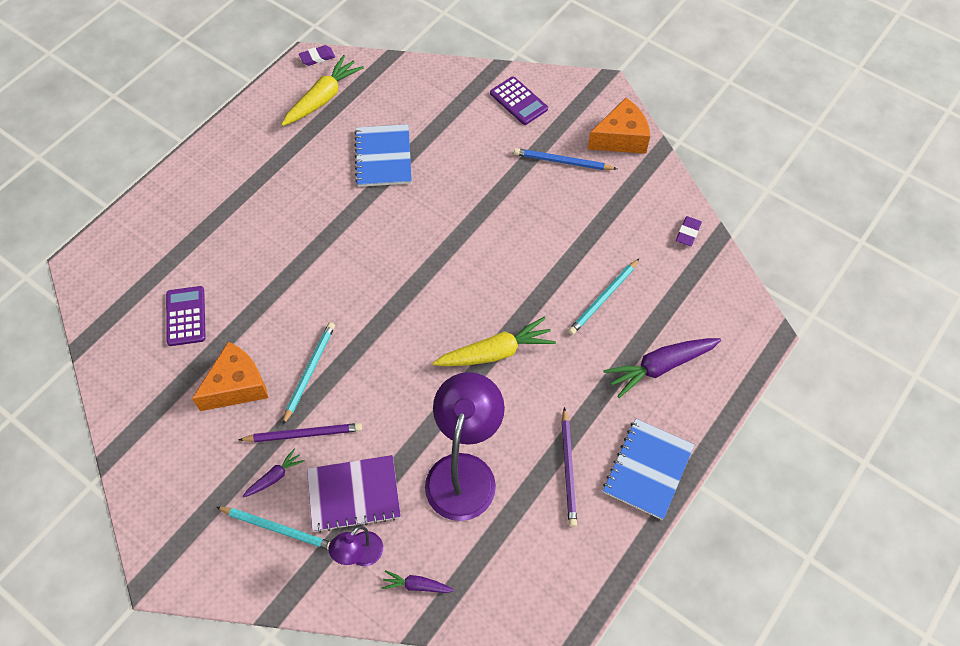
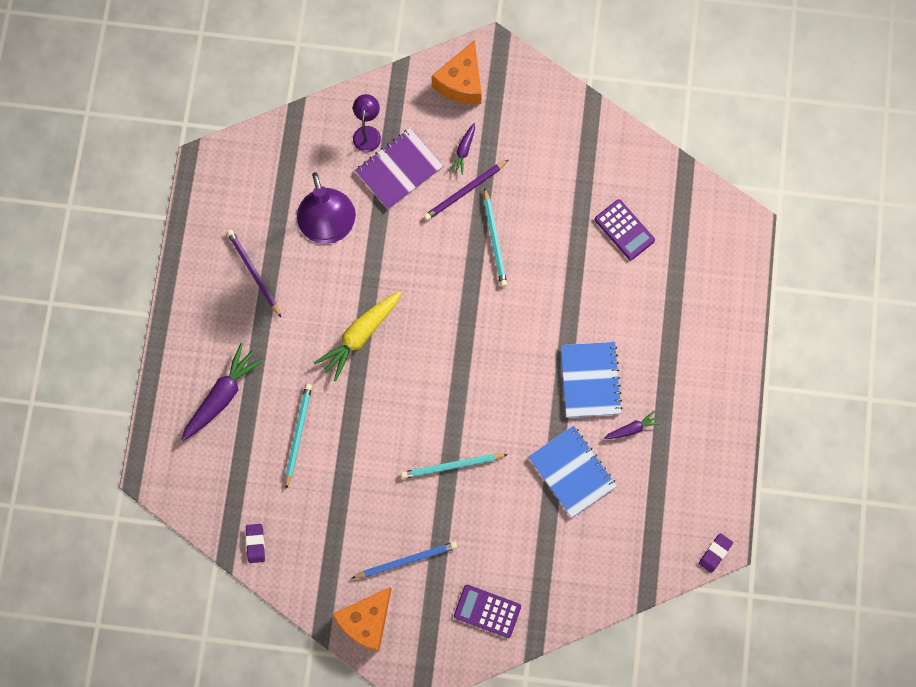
camera: 150 degrees right, 15 degrees up
orange cheese [192,342,268,411] -> orange cheese moved to [431,40,482,104]
turquoise pencil [216,507,330,550] -> turquoise pencil moved to [401,454,508,479]
yellow carrot [281,55,364,126] -> none
purple carrot [382,570,454,593] -> purple carrot moved to [604,410,661,439]
blue notebook [603,419,694,520] -> blue notebook moved to [561,342,623,417]

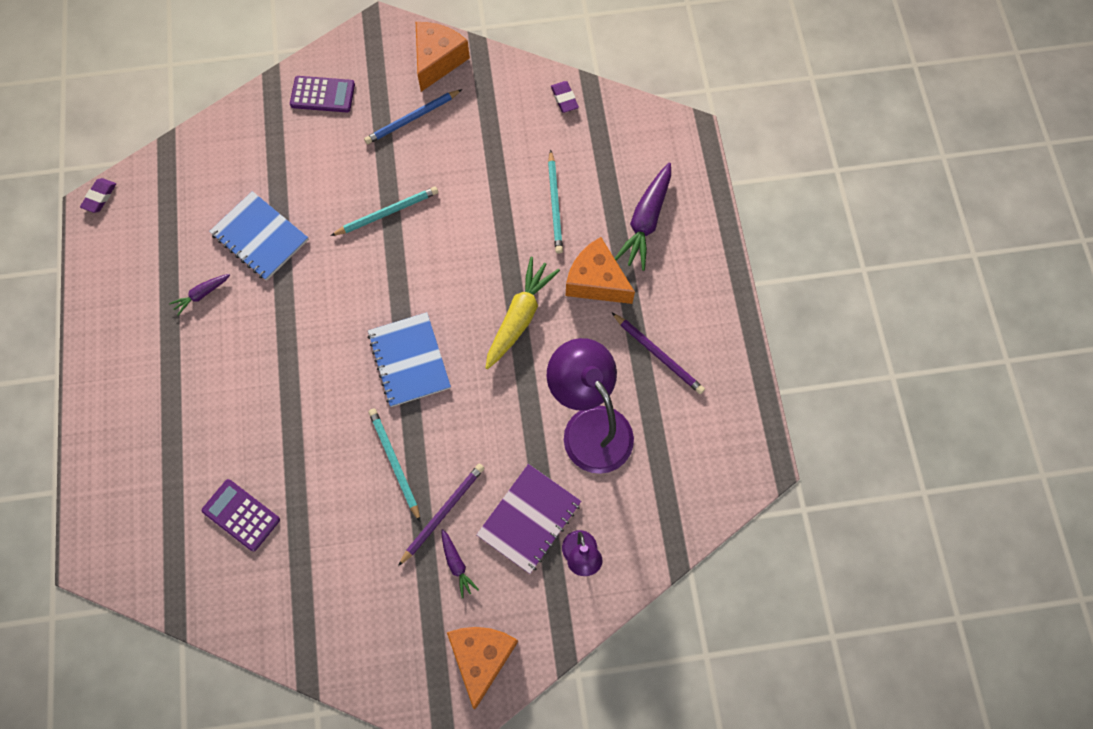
camera: 165 degrees right, 5 degrees down
purple carrot [449,123,475,175] -> purple carrot turned 150 degrees clockwise [441,529,479,598]
blue notebook [561,342,623,417] -> blue notebook moved to [368,312,451,407]
none -> orange cheese [566,237,635,304]

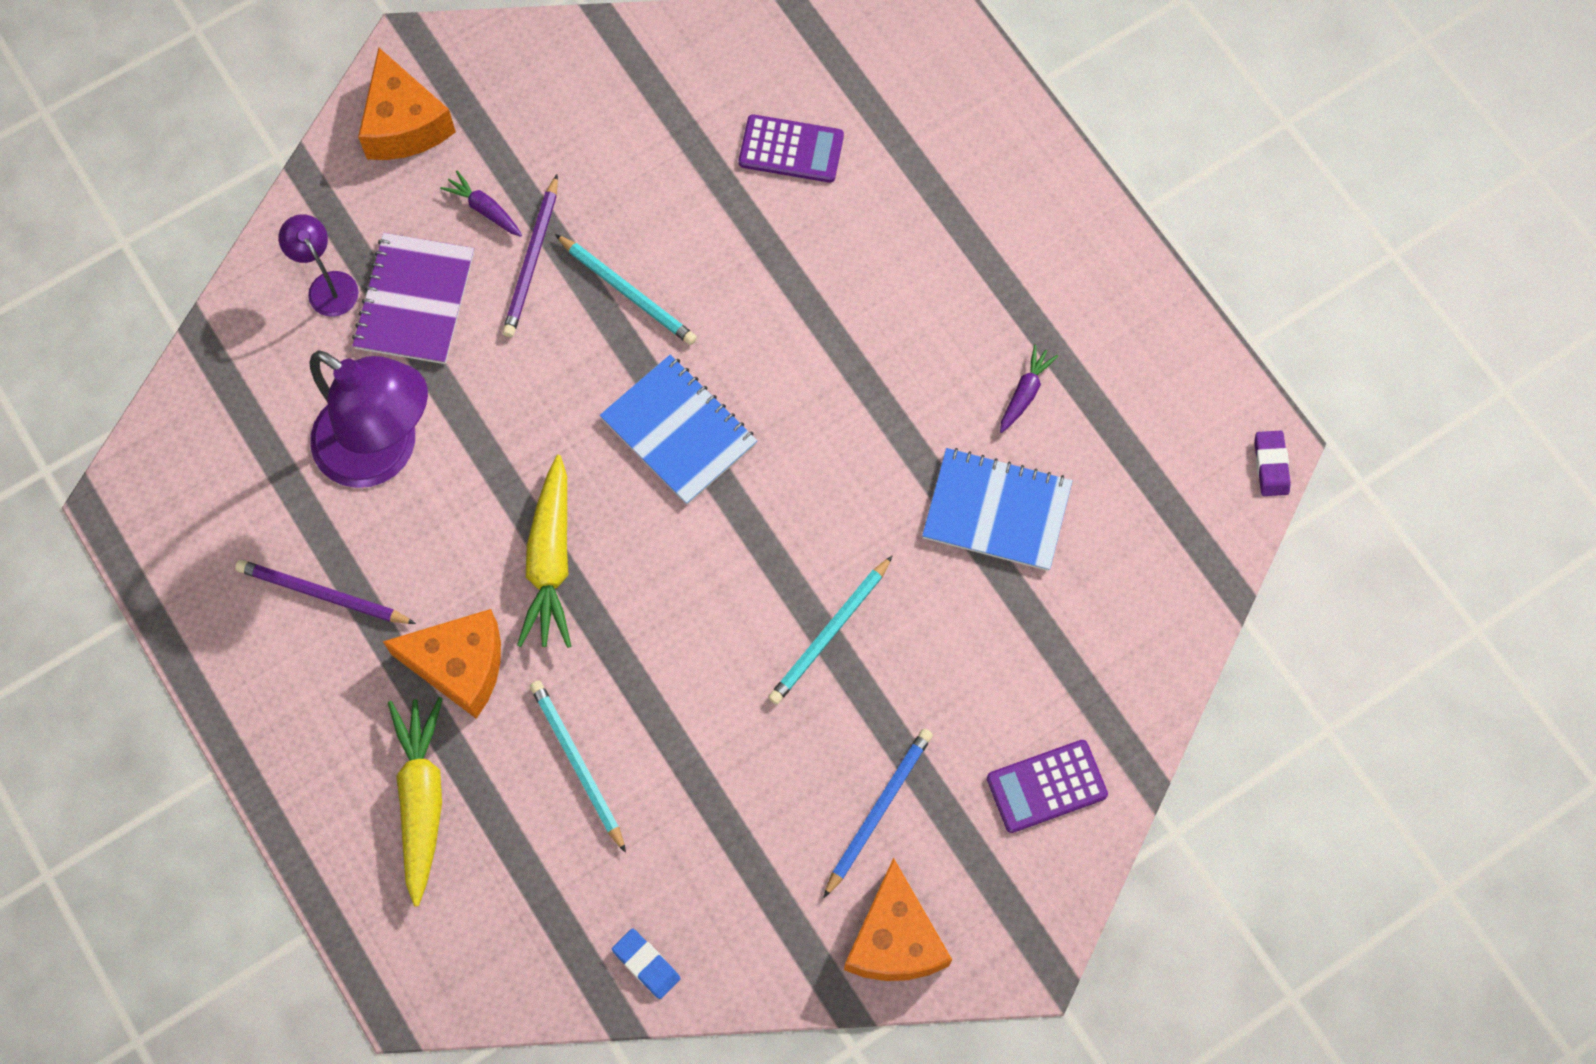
camera: 155 degrees right, 0 degrees up
purple eraser [551,81,579,113] -> blue eraser [612,929,681,999]
purple carrot [614,163,671,271] -> yellow carrot [388,697,442,906]

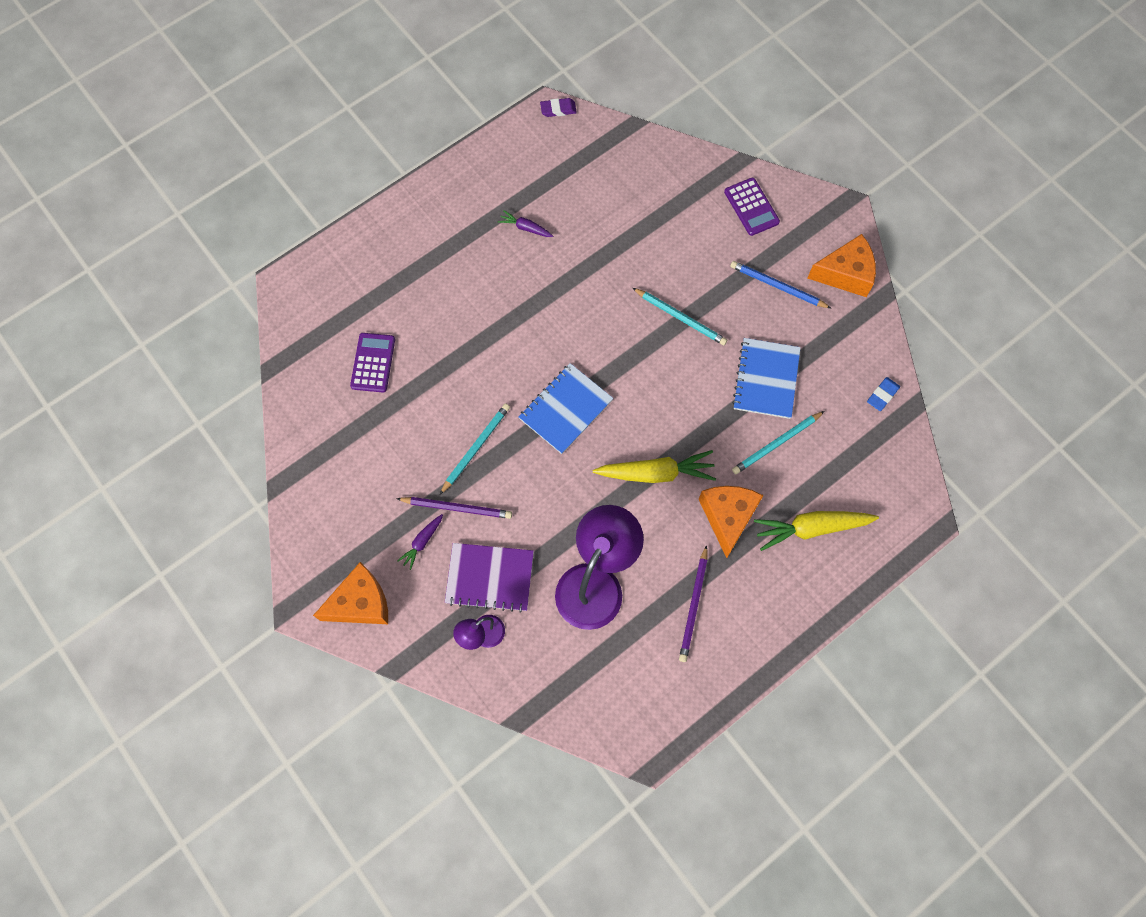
camera: 95 degrees left, 0 degrees up
blue notebook [922,448,1072,571] -> blue notebook moved to [732,338,801,419]

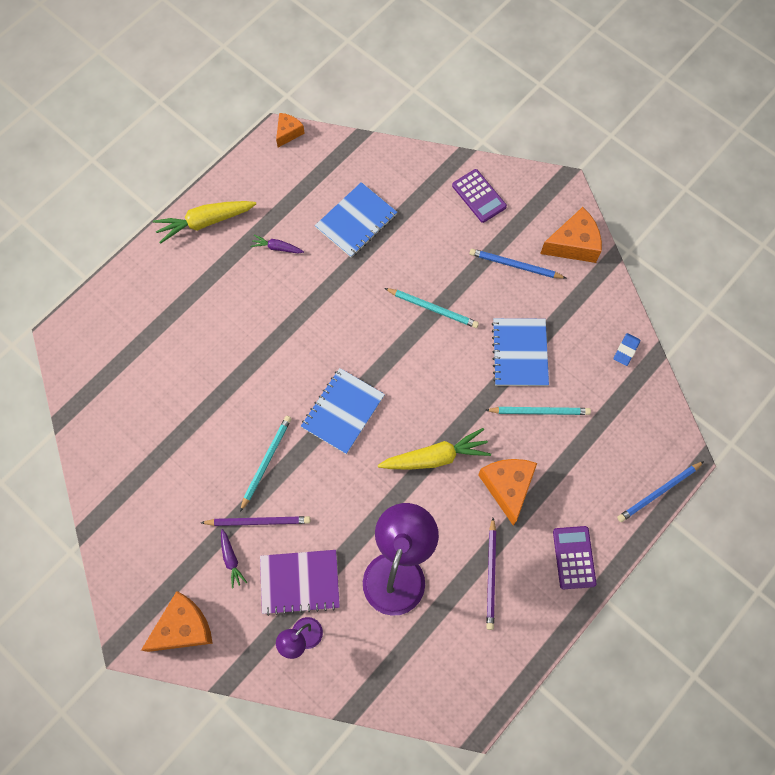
camera: 10 degrees left, 0 degrees up
purple calculator [350,333,395,393] -> purple calculator moved to [553,526,597,589]
purple carrot [397,514,443,570] -> purple carrot turned 45 degrees counterclockwise [221,529,247,588]
purple eraser [540,98,577,117] -> orange cheese [276,113,305,147]
turquoise pencil [732,411,824,474] -> turquoise pencil turned 135 degrees counterclockwise [486,407,591,415]
yellow carrot [754,511,879,551] -> yellow carrot moved to [153,201,256,244]
none -> blue notebook [315,182,397,258]
none -> blue pencil [617,461,704,522]

